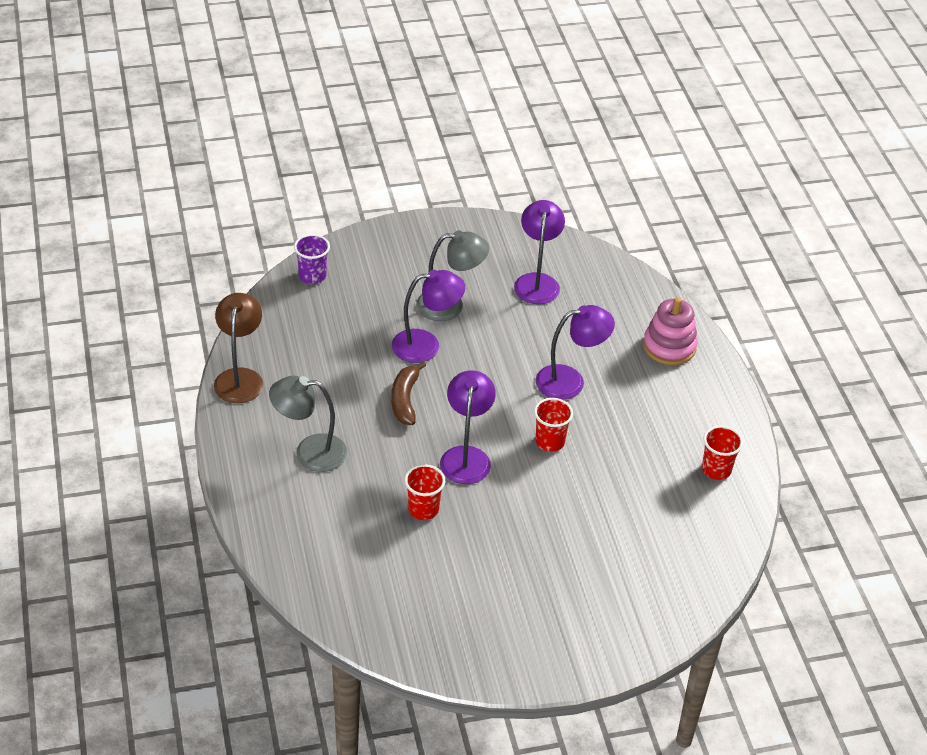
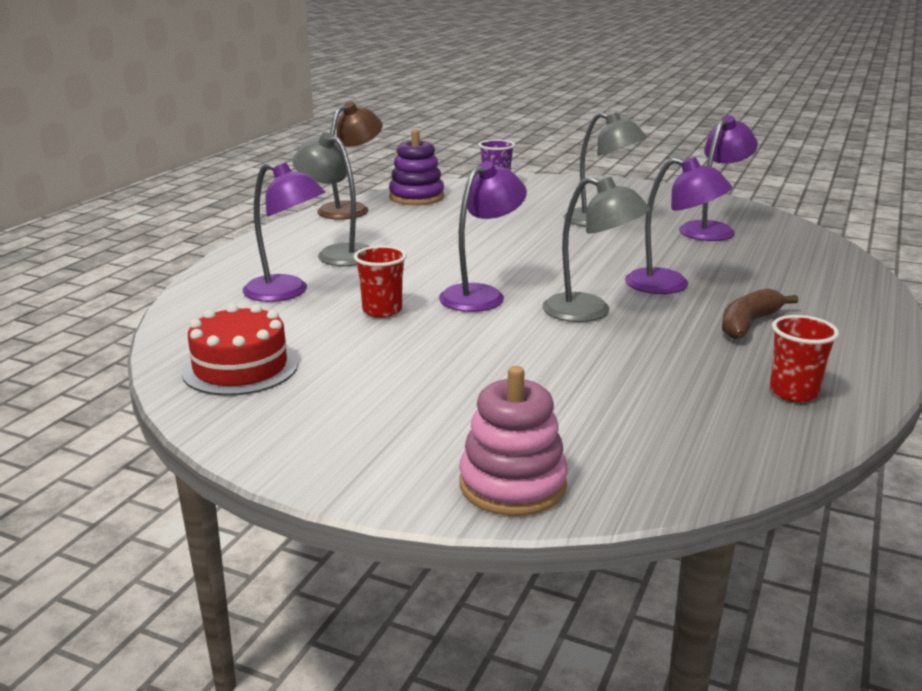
camera: 40 degrees right, 20 degrees down
brown banana [391,361,426,425] -> brown banana moved to [722,288,799,339]
purple lamp [392,270,465,363] -> purple lamp moved to [242,163,325,302]
red cup [534,398,573,452] -> grey lamp [543,177,650,322]
pink stacking toy [643,297,698,365] -> pink stacking toy moved to [459,366,568,516]
none -> red cake [182,304,298,396]
none -> purple stacking toy [389,129,444,205]

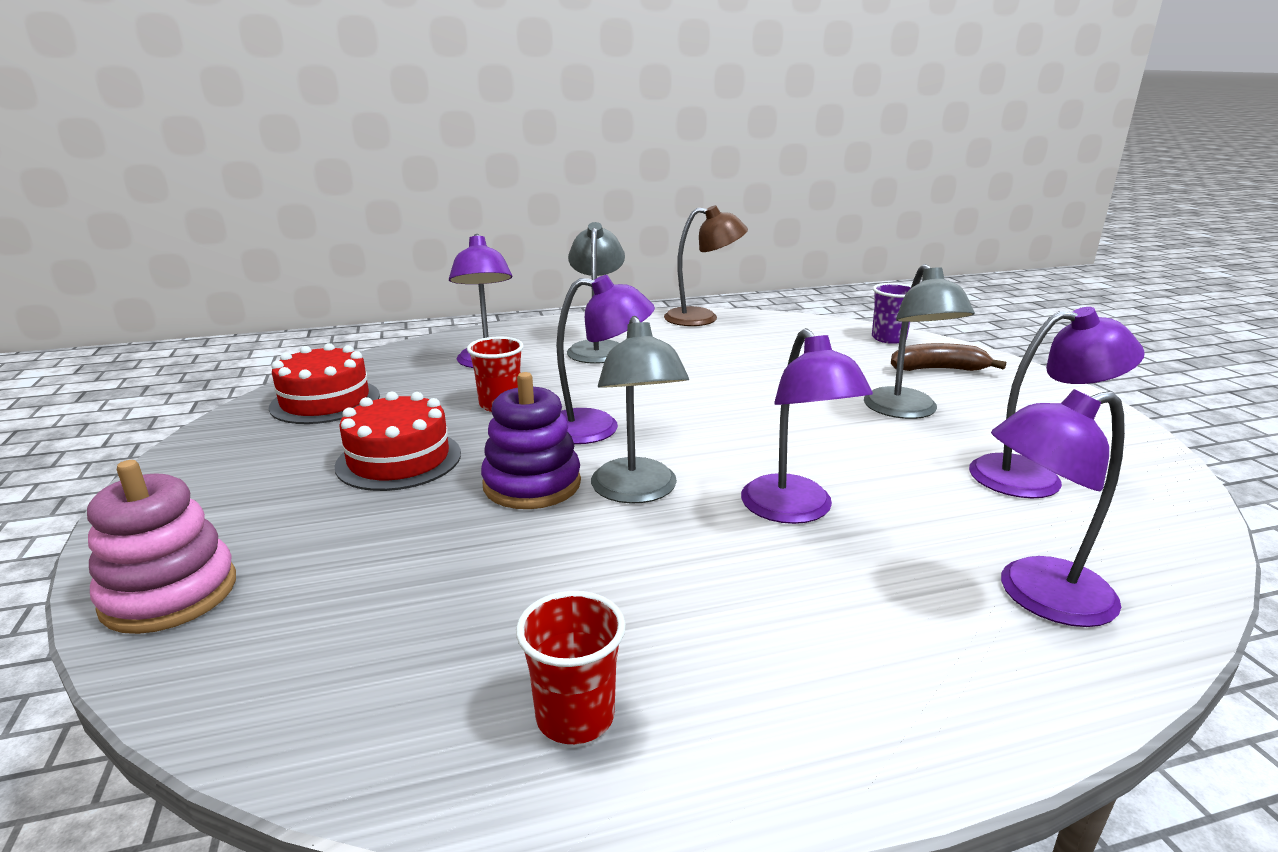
camera: 50 degrees right, 0 degrees up
purple stacking toy [389,129,444,205] -> purple stacking toy moved to [481,372,581,509]
brown banana [722,288,799,339] -> brown banana moved to [891,343,1006,371]
none -> red cake [335,392,461,491]
none -> purple lamp [991,389,1125,627]

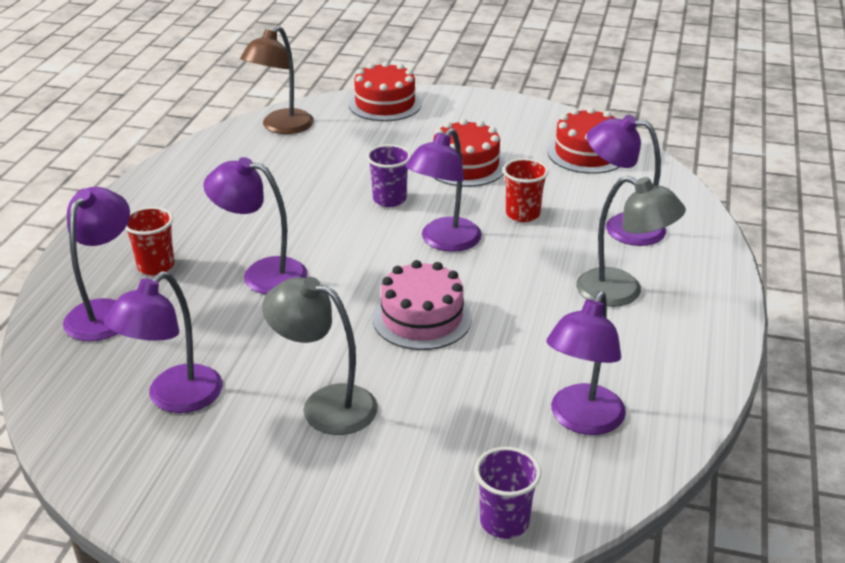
camera: 120 degrees right, 10 degrees up
pink stacking toy [87,460,236,634] -> red cake [348,61,422,121]
purple stacking toy [481,372,581,509] -> purple cup [366,144,411,207]
red cup [516,591,626,744] -> red cup moved to [125,207,175,275]
grey lamp [591,316,689,504] -> none
brown lamp [664,205,748,326] -> brown lamp moved to [240,26,314,134]
brown banana [891,343,1006,371] -> none
none -> pink cake [373,260,472,350]
none -> purple lamp [546,291,626,435]

